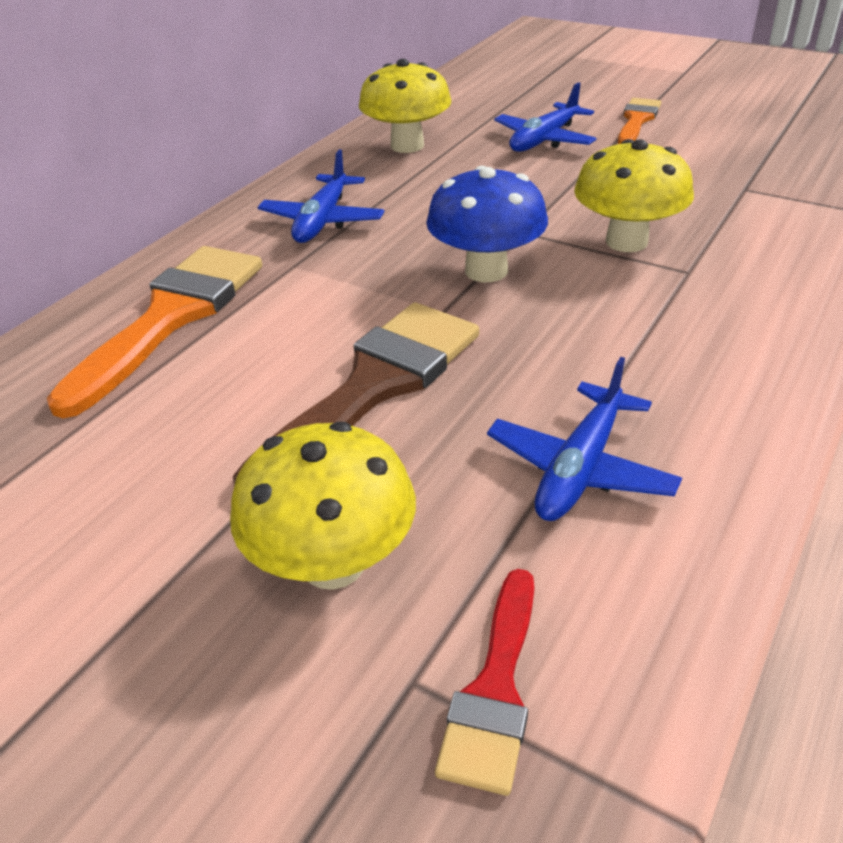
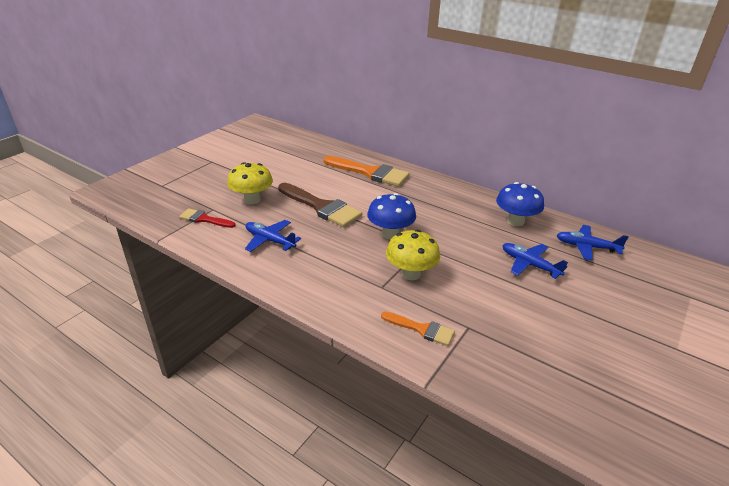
camera: 90 degrees right, 5 degrees down
blue plane [257,149,385,243] -> blue plane moved to [557,225,629,260]
yellow mushroom [359,59,451,153] -> blue mushroom [496,182,544,227]
orange brush [618,98,661,144] -> orange brush moved to [381,312,455,346]

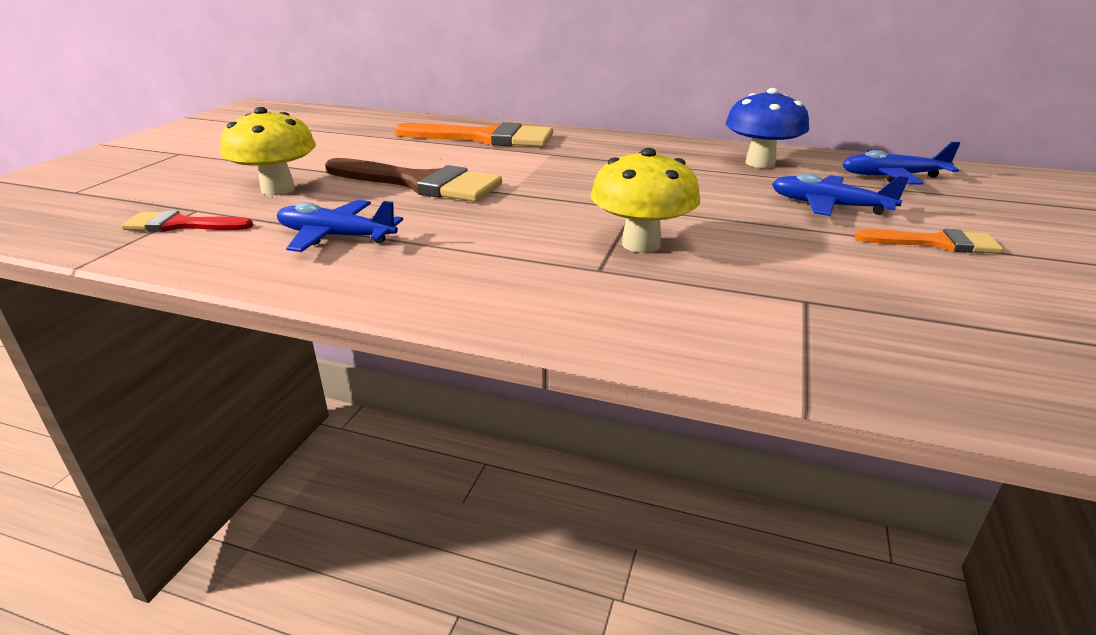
camera: 15 degrees left, 5 degrees down
blue mushroom [367,193,416,239] -> none
orange brush [381,312,455,346] -> orange brush moved to [855,229,1003,253]

